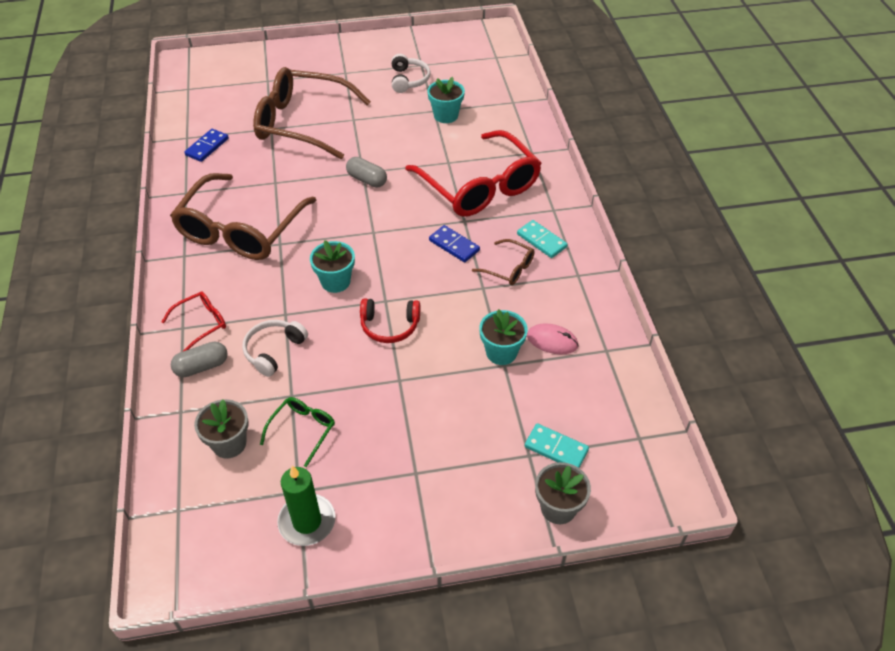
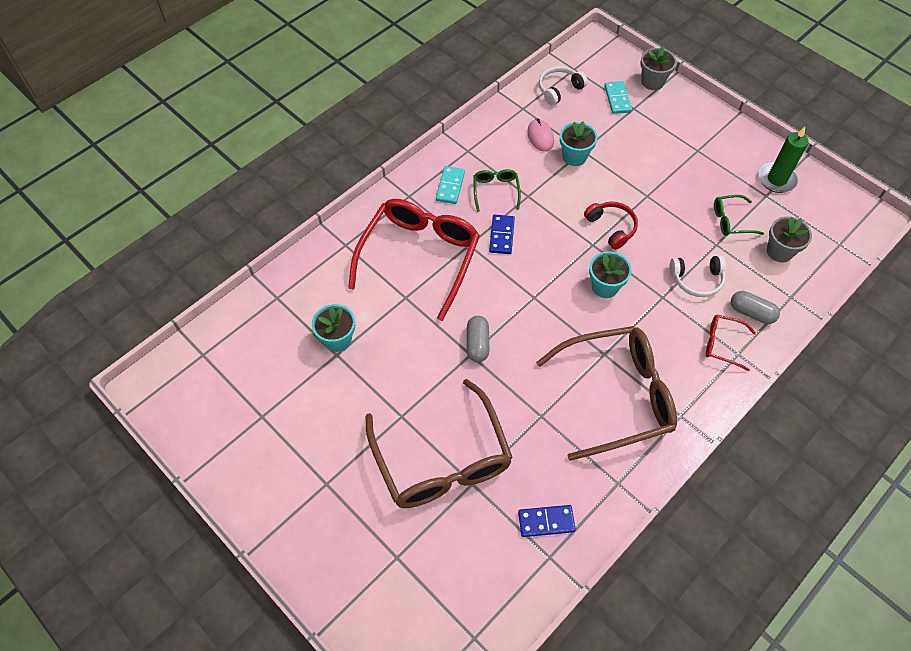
camera: 125 degrees left, 10 degrees up
white headphones [391,54,431,93] -> white headphones moved to [539,66,588,106]
brown glasses [472,239,535,285] -> green glasses [474,169,521,212]

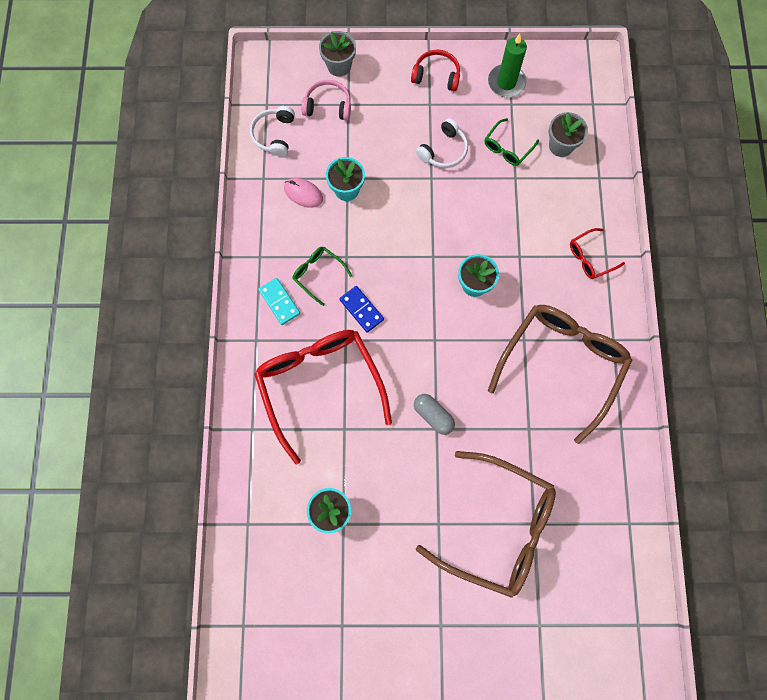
camera: 45 degrees left, 15 degrees up
blue domino [518,505,576,537] -> none
red headphones [584,202,638,250] -> red headphones moved to [411,49,460,91]
turquoise domino [604,81,632,114] -> pink headphones [301,80,351,120]
white headphones [669,256,726,297] -> white headphones moved to [416,118,468,168]
grey capsule [731,291,780,324] -> none

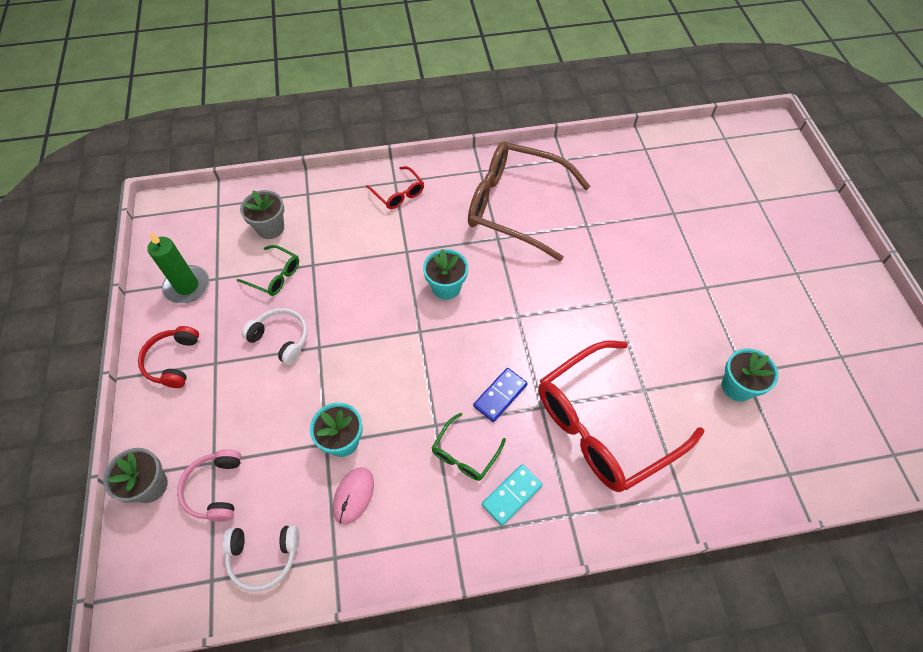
camera: 100 degrees left, 15 degrees down
grey capsule [414,394,455,435] -> none
brown glasses [416,451,556,598] -> none

